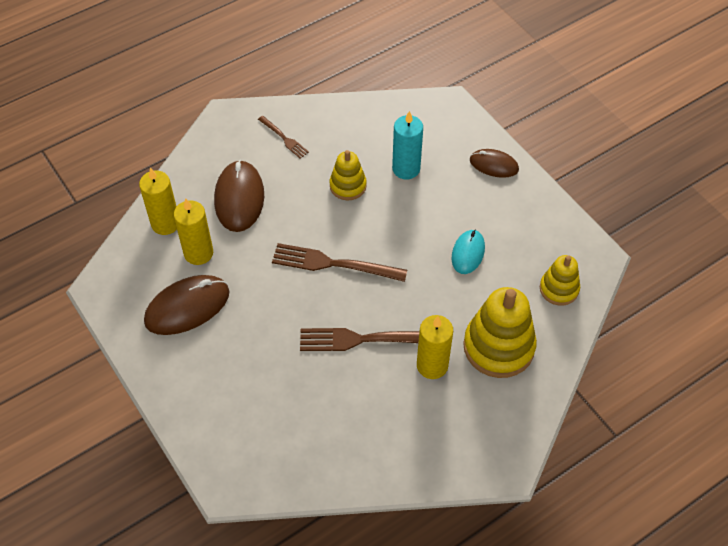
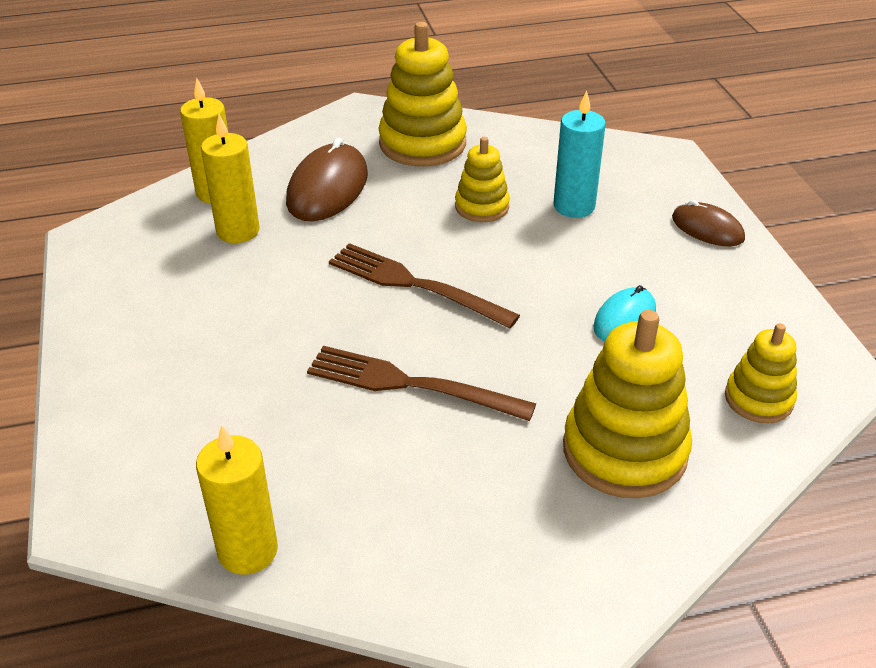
camera: 20 degrees right, 15 degrees down
brown mouse [144,275,229,335] -> none
brown fork [258,116,309,159] -> yellow stacking toy [378,22,467,167]
yellow candle [417,315,453,379] -> yellow candle moved to [196,425,278,575]

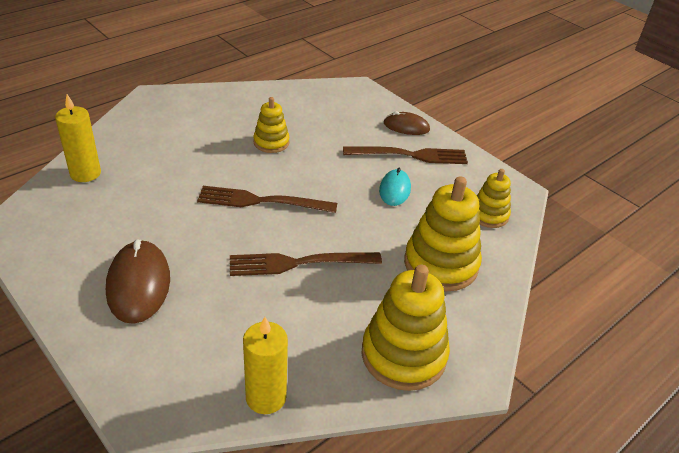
camera: 30 degrees left, 0 degrees up
yellow candle [201,114,260,243] -> none
brown mouse [286,138,368,221] -> brown mouse moved to [106,239,170,324]
yellow stacking toy [378,22,467,167] -> yellow stacking toy moved to [361,265,450,391]
turquoise candle [554,90,606,218] -> none
none -> brown fork [343,147,468,164]

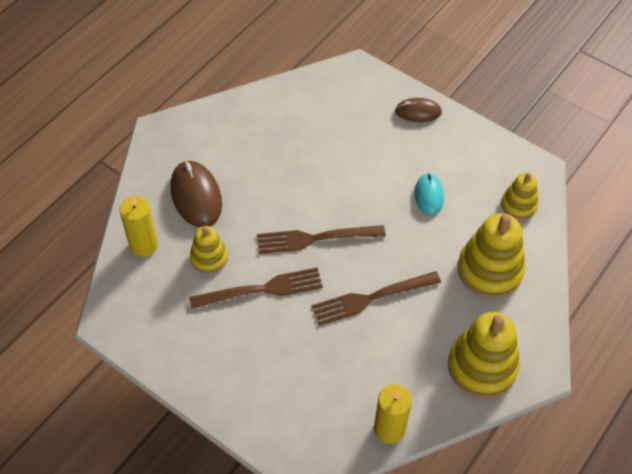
camera: 10 degrees left, 15 degrees up
brown mouse [106,239,170,324] -> brown mouse moved to [170,160,222,227]
yellow stacking toy [253,97,289,153] -> yellow stacking toy moved to [190,226,228,274]
brown fork [343,147,468,164] -> brown fork moved to [189,268,323,309]

